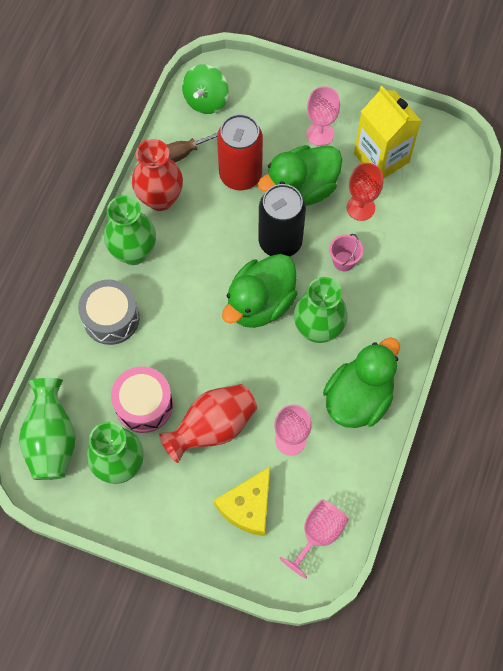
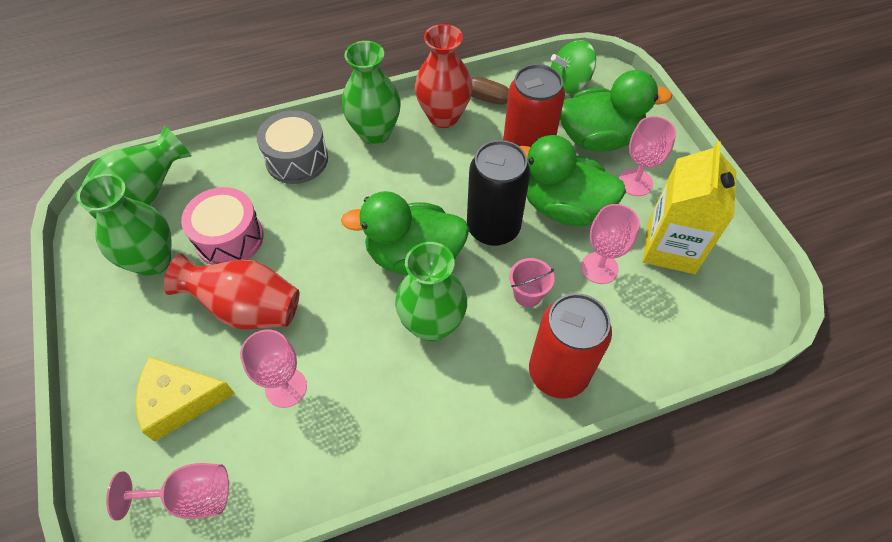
camera: 50 degrees right, 10 degrees down
green duck [323,337,400,428] -> green duck moved to [560,70,672,151]
red goblet [347,163,383,221] -> pink goblet [581,204,640,284]
none -> red can [529,293,612,399]

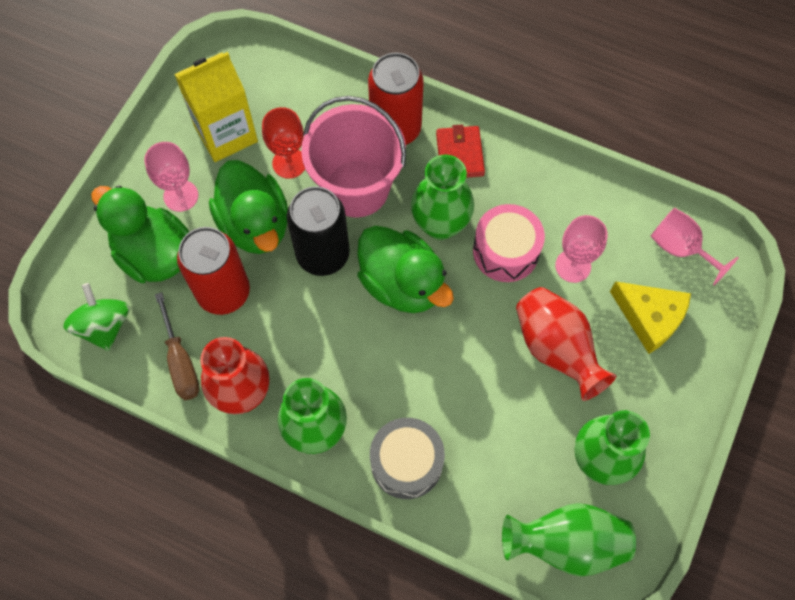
camera: 135 degrees left, 10 degrees up
pink drum [181,187,264,265] -> pink drum moved to [473,204,545,282]
pink bucket [509,258,555,307] -> pink bucket [301,96,406,218], size x2.47
green spinning top [551,40,596,95] -> green spinning top turned 135 degrees counterclockwise [63,283,130,351]
pink goblet [581,204,640,284] -> red goblet [262,107,305,179]
none -> red wallet [436,125,485,178]

